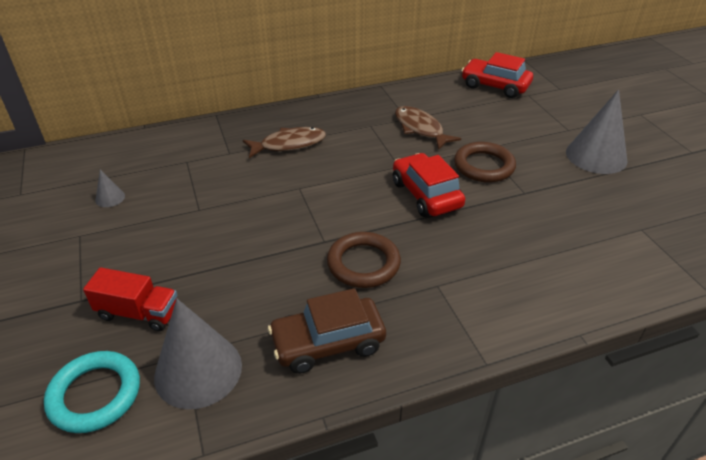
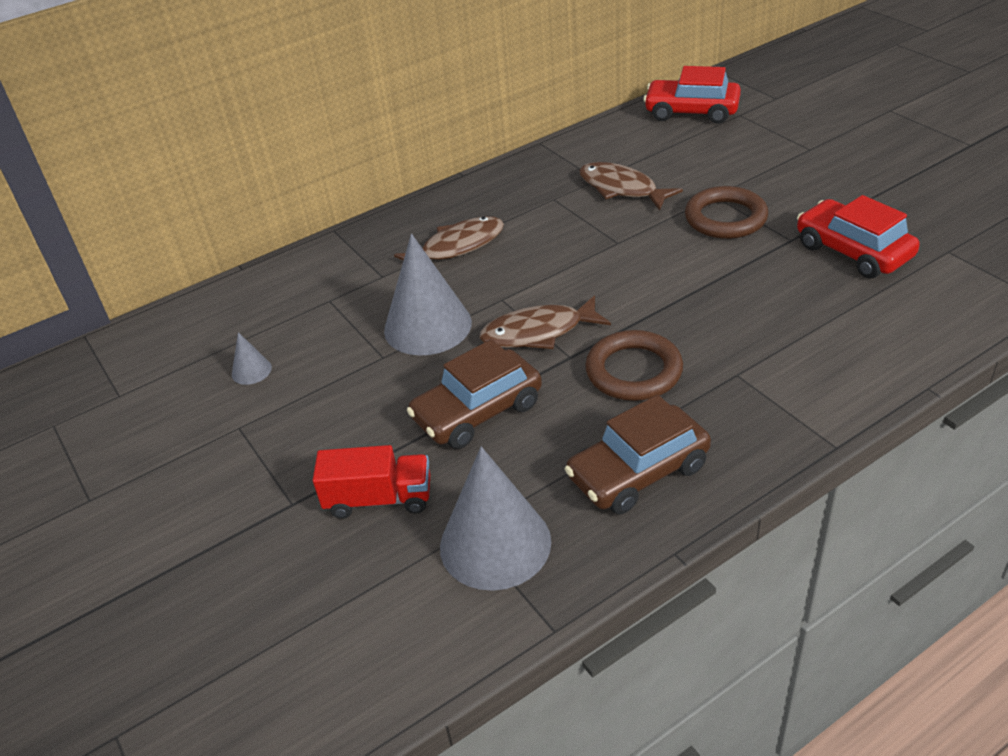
camera: 10 degrees left, 0 degrees up
turquoise ring [44,351,140,433] -> none
red car [393,153,465,217] -> red car moved to [797,195,920,279]
grey cone [566,89,628,174] -> grey cone moved to [384,234,472,356]
none -> brown car [407,339,542,449]
none -> brown fish [479,295,611,349]

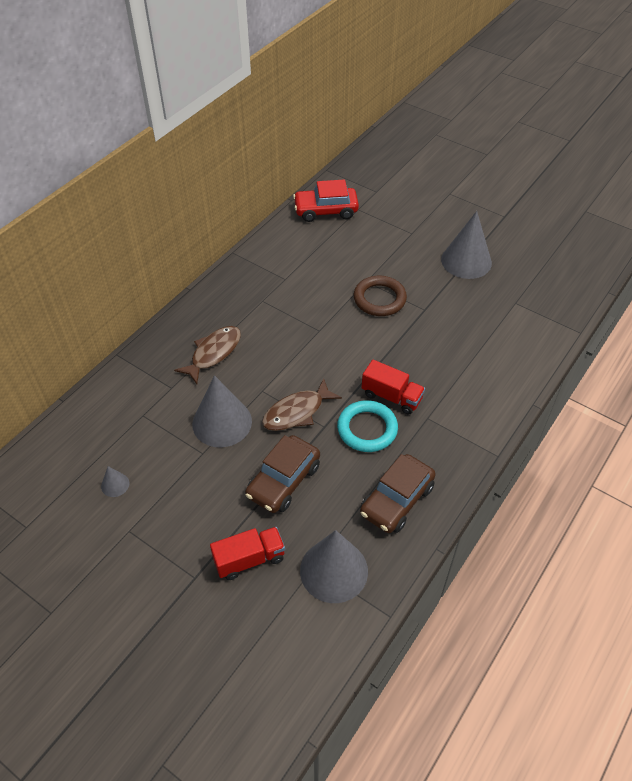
camera: 25 degrees left, 10 degrees up
brown fish [579,162,683,210] -> none
brown ring [585,330,683,401] -> turquoise ring [337,400,398,452]
red car [797,195,920,279] -> none
none -> red truck [361,360,425,414]
none -> grey cone [441,211,492,279]

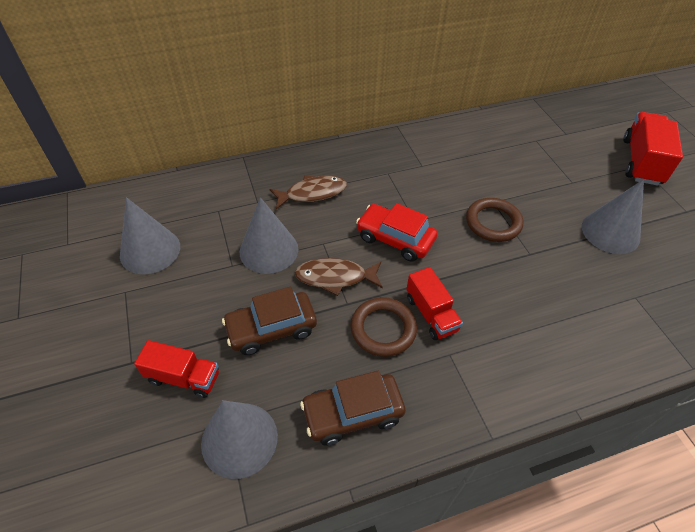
camera: 35 degrees right, 0 degrees up
grey cone [101,466,129,497] -> grey cone [120,197,180,274], size x2.26
red car [293,179,359,222] -> red car moved to [356,203,438,262]
turquoise ring [337,400,398,452] -> brown ring [350,297,417,357]
none -> red truck [623,112,683,186]

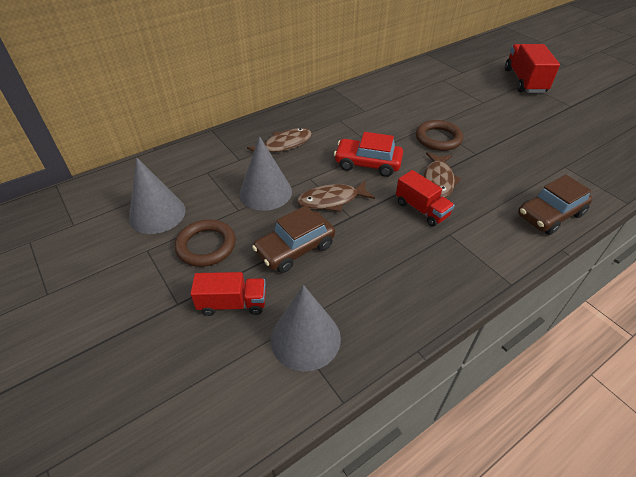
camera: 15 degrees left, 5 degrees down
brown car [300,371,406,446] -> brown car moved to [518,175,592,235]
brown ring [350,297,417,357] -> brown ring moved to [175,219,236,267]
grey cone [582,179,644,254] -> none
none -> brown fish [424,152,461,198]

